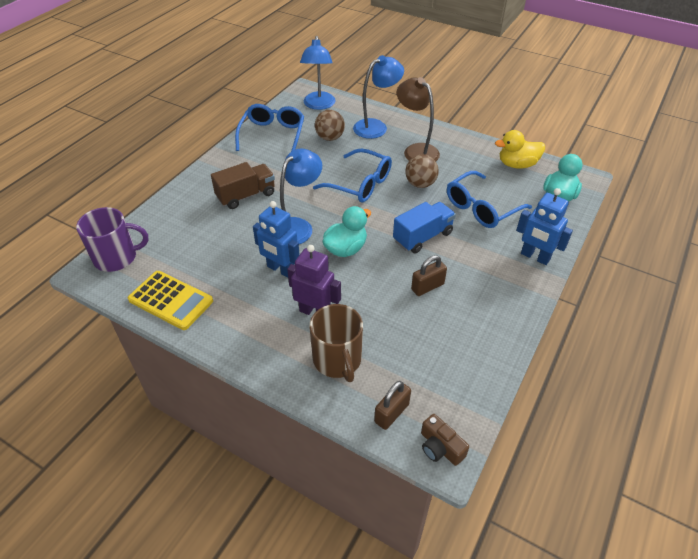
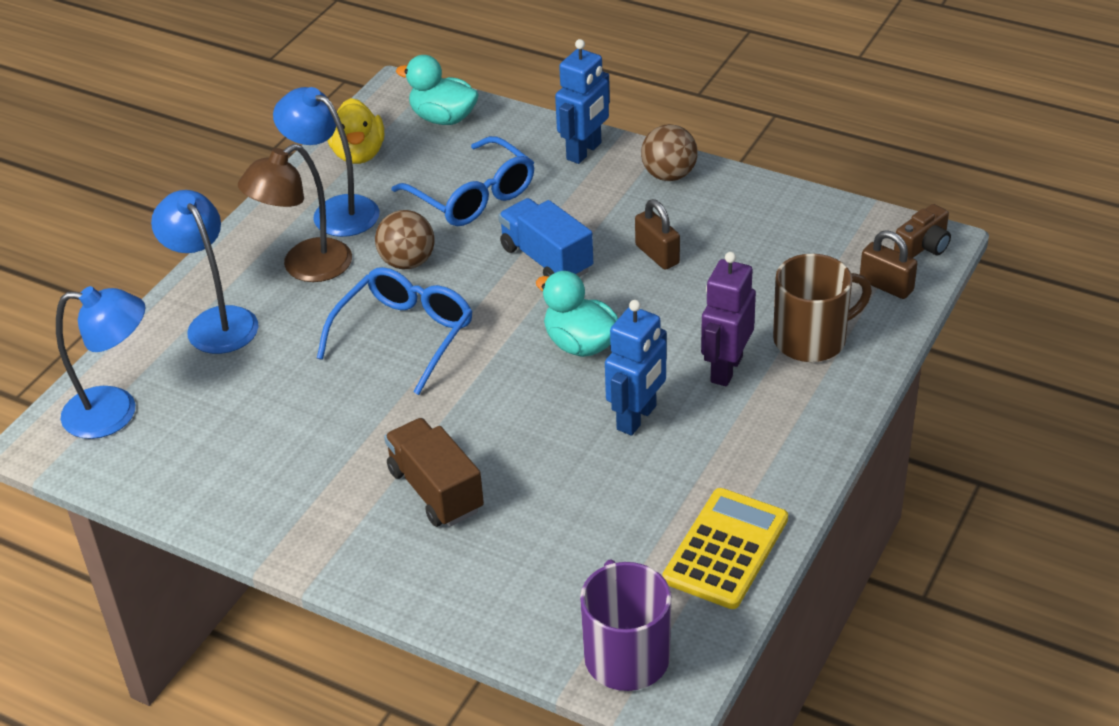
camera: 90 degrees left, 5 degrees down
blue glasses [235,104,304,151] -> none
blue lamp [280,148,322,244] -> blue lamp moved to [273,87,380,237]
brown ball [315,110,345,141] -> brown ball moved to [641,124,698,181]

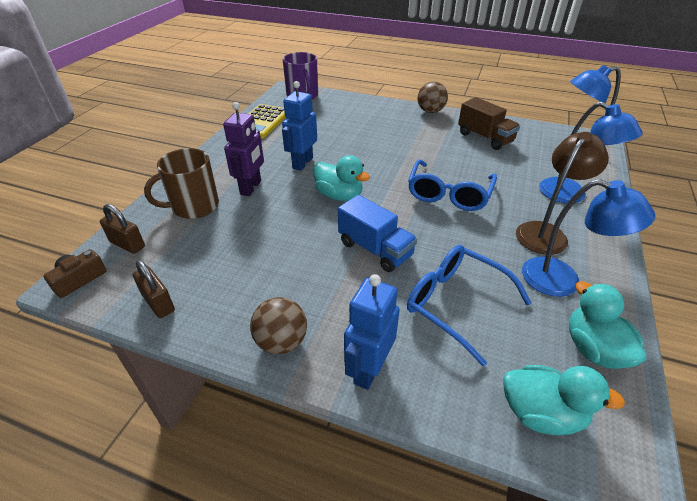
camera: 170 degrees right, 0 degrees up
yellow duck [327,98,384,164] -> turquoise duck [569,281,646,369]
brown ball [375,210,435,269] -> brown ball moved to [418,81,448,113]
brown truck [384,418,484,527] -> brown truck moved to [458,97,520,150]
brown padlock [635,199,680,270] -> brown padlock moved to [133,260,175,318]

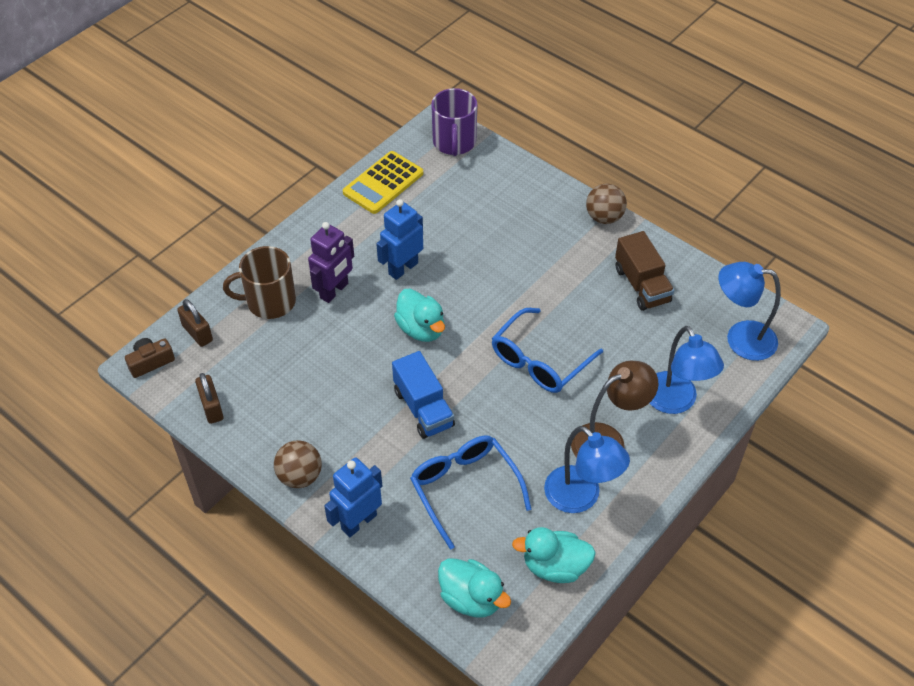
camera: 20 degrees right, 10 degrees up
turquoise duck [569,281,646,369] -> turquoise duck turned 90 degrees counterclockwise [512,527,596,583]

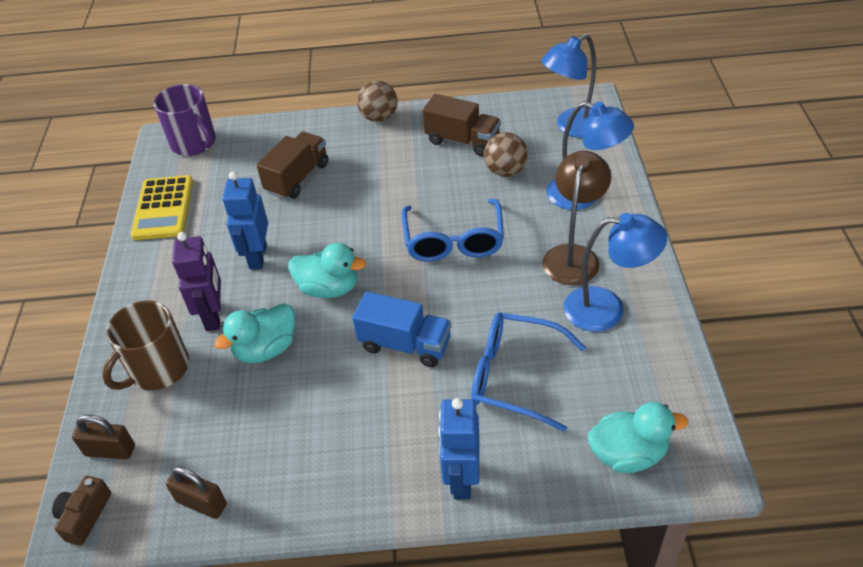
camera: 40 degrees left, 5 degrees down
brown ball [274,440,322,488] -> brown ball moved to [484,132,528,177]
turquoise duck [512,527,596,583] -> turquoise duck moved to [214,303,295,363]
none -> brown truck [257,132,328,199]

